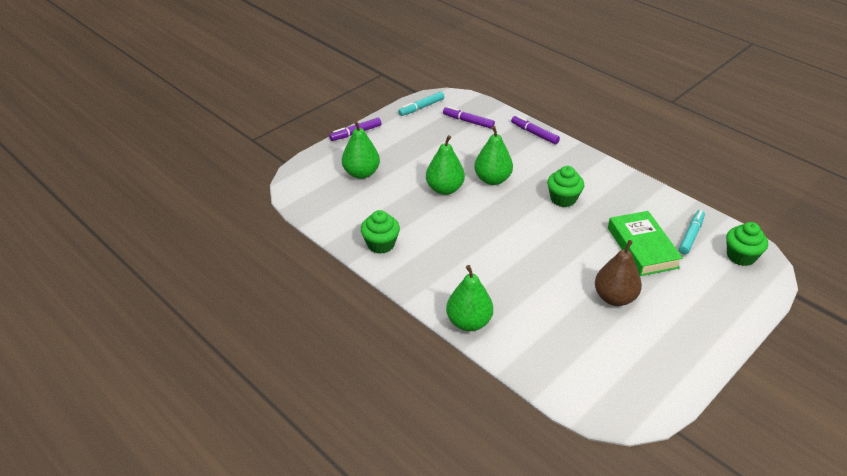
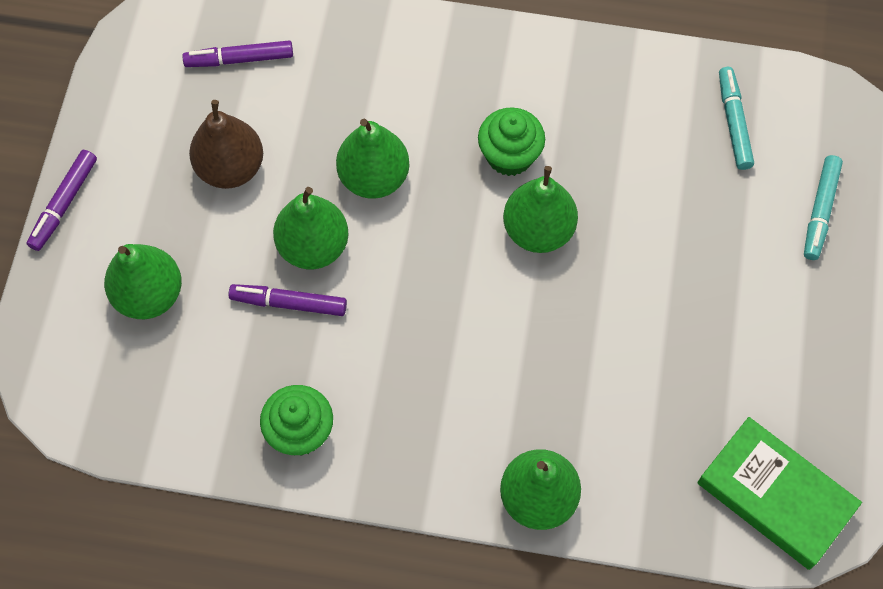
camera: 35 degrees left, 25 degrees up
turquoise marker [398,92,444,116] -> turquoise marker moved to [804,155,843,260]
purple marker [511,115,560,144] -> purple marker moved to [229,284,347,316]
brown pear [595,240,642,306] -> brown pear moved to [189,100,263,189]
green book [608,211,683,276] -> green book moved to [697,417,862,570]
green cupcake [726,222,768,266] -> none
none -> green pear [503,166,578,253]

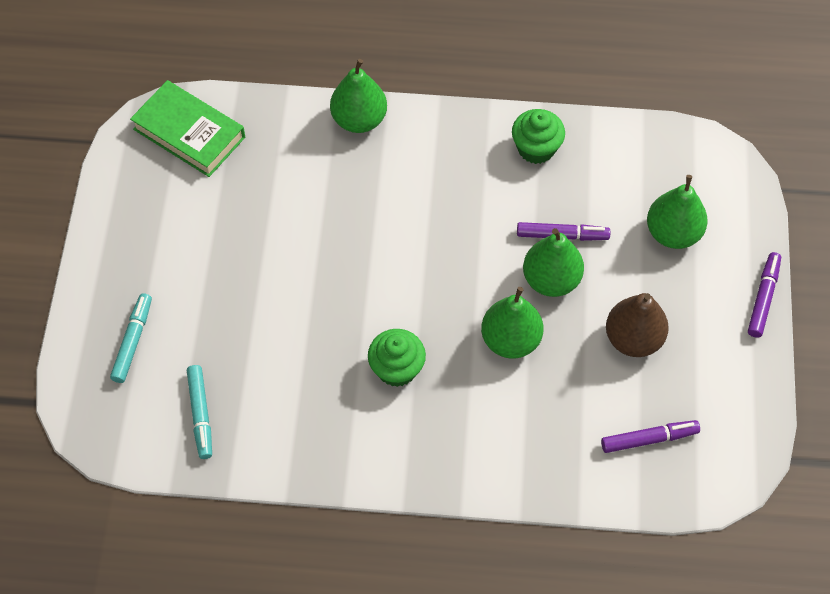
camera: 175 degrees right, 5 degrees down
green pear [503,166,578,253] -> none

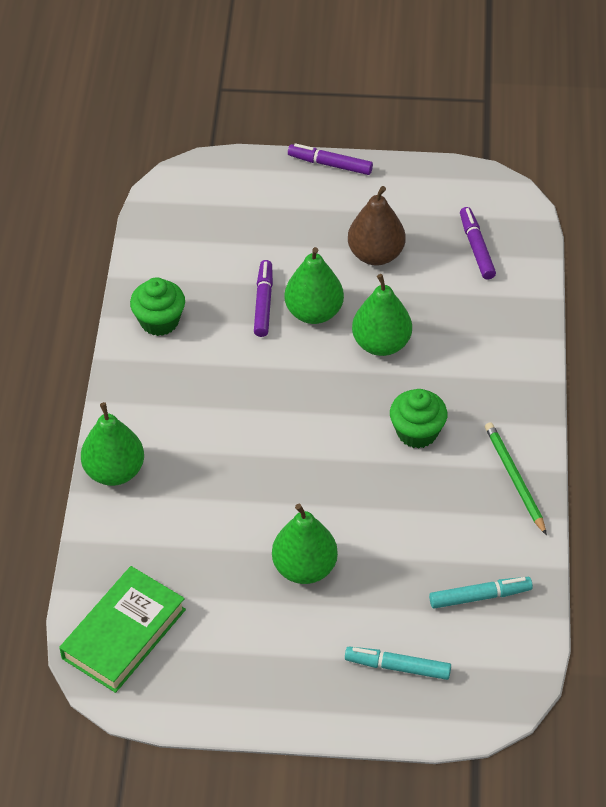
camera: 90 degrees left, 10 degrees down
green pear [647,175,708,249] -> green pear moved to [272,504,338,584]
none -> green pencil [485,422,547,535]

